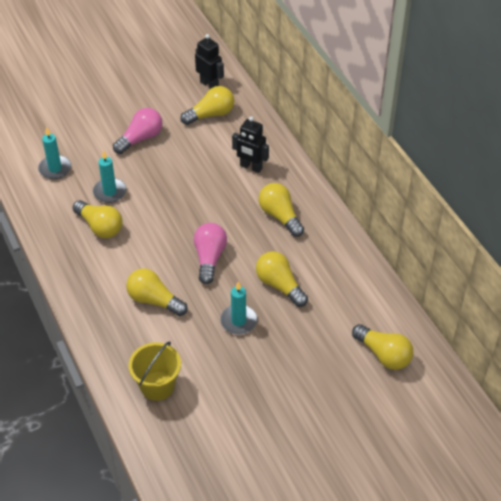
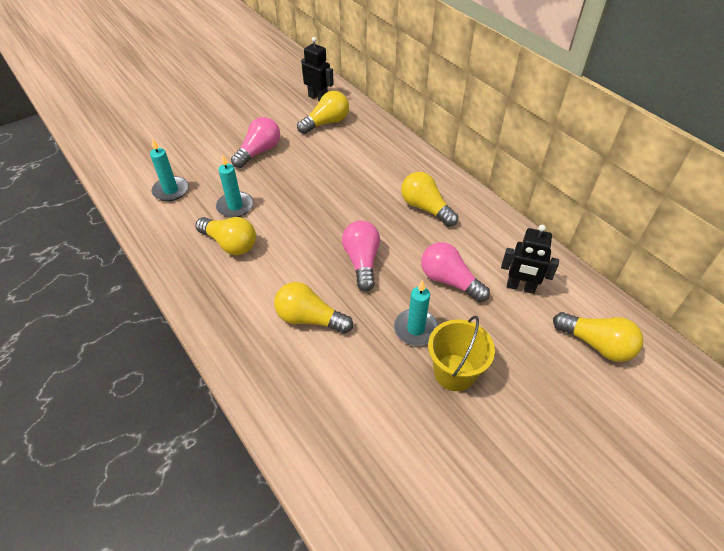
camera: 10 degrees left, 0 degrees up
yellow bucket [128,341,181,401] -> yellow bucket moved to [428,316,495,391]
black robot [232,116,269,173] -> black robot moved to [501,225,559,294]
yellow light bulb [256,251,308,307] -> pink light bulb [421,242,490,302]

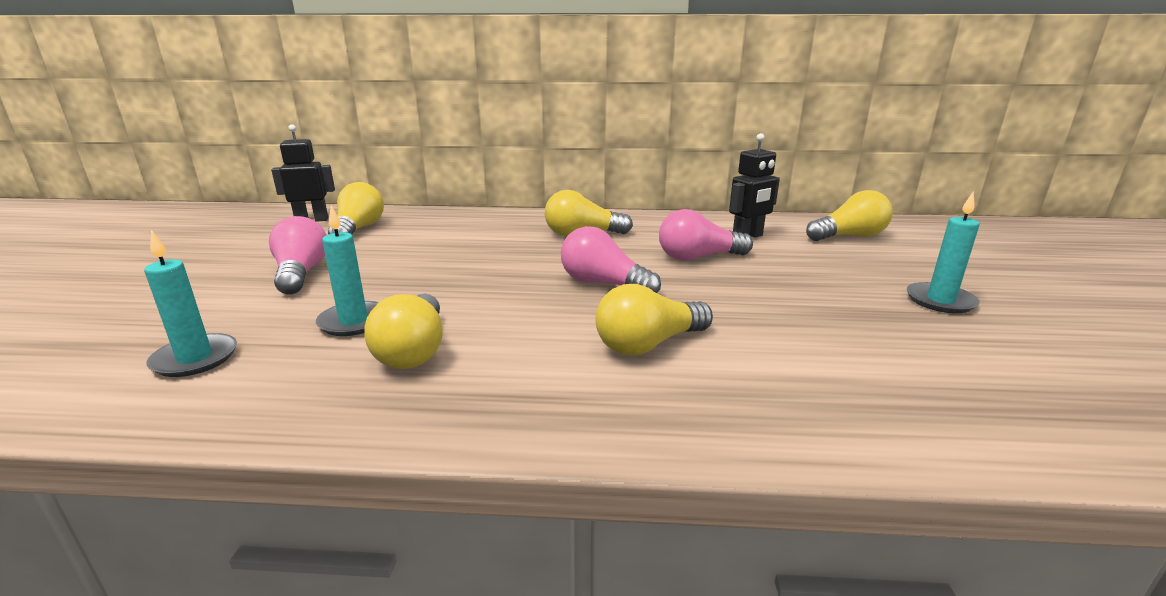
camera: 50 degrees left, 25 degrees down
yellow light bulb [195,217,256,255] -> yellow light bulb turned 105 degrees clockwise [364,293,443,369]
turquoise candle [394,280,438,346] -> turquoise candle moved to [907,192,980,313]
yellow bucket [428,316,495,391] -> none

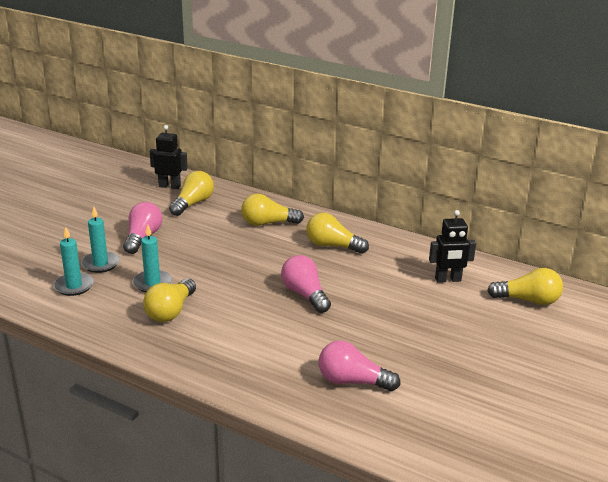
camera: 25 degrees right, 5 degrees up
yellow light bulb [595,284,713,356] -> yellow light bulb moved to [241,193,304,226]
pink light bulb [659,209,753,261] -> pink light bulb moved to [318,341,401,391]
turquoise candle [907,192,980,313] -> turquoise candle moved to [81,207,119,273]

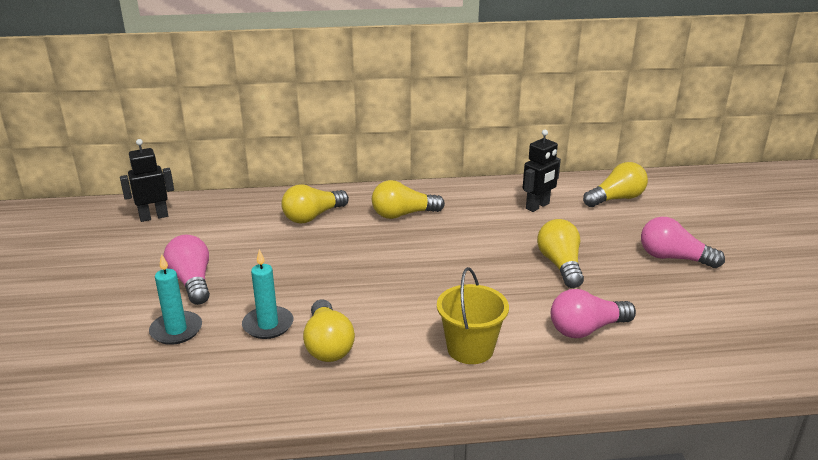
camera: 35 degrees left, 0 degrees up
turquoise candle [53,227,94,296] -> none
yellow light bulb [169,171,214,216] -> yellow light bulb moved to [537,219,584,288]
pink light bulb [281,255,331,313] -> pink light bulb moved to [641,217,725,268]
none -> yellow bucket [437,267,509,364]

